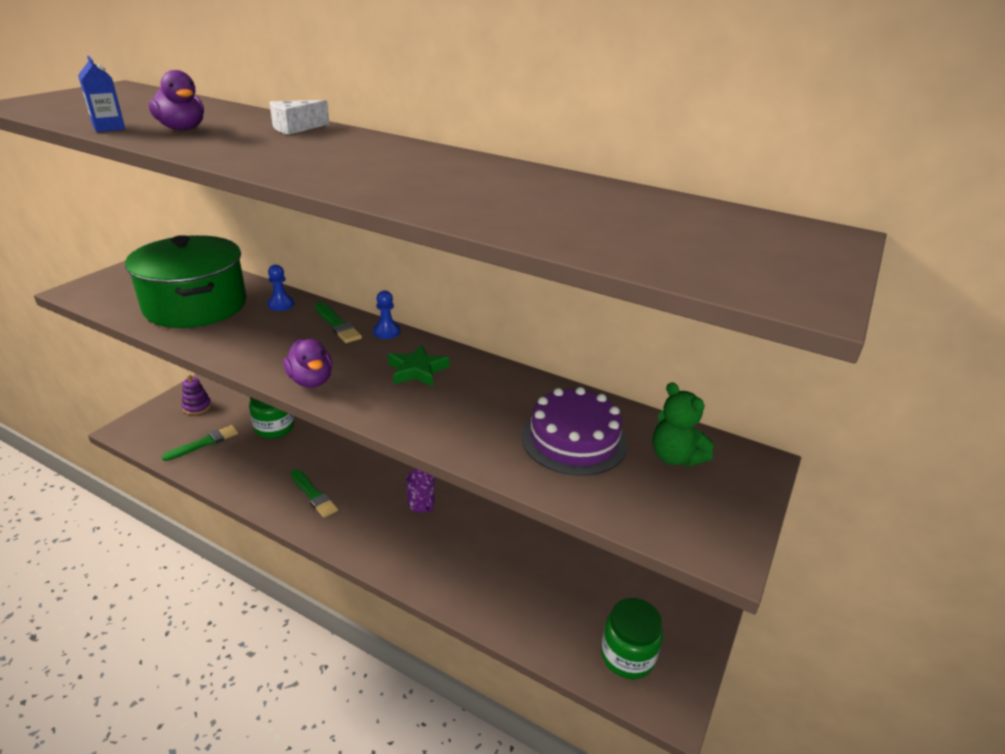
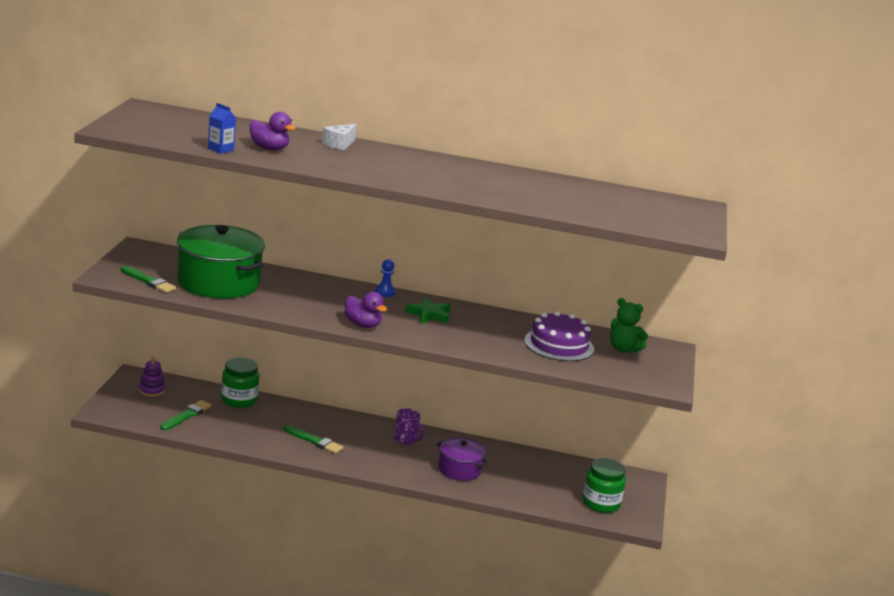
camera: 20 degrees left, 10 degrees down
blue pawn [268,265,294,311] -> none
green brush [315,302,362,343] -> green brush moved to [121,266,176,293]
none -> purple pot [437,437,488,481]

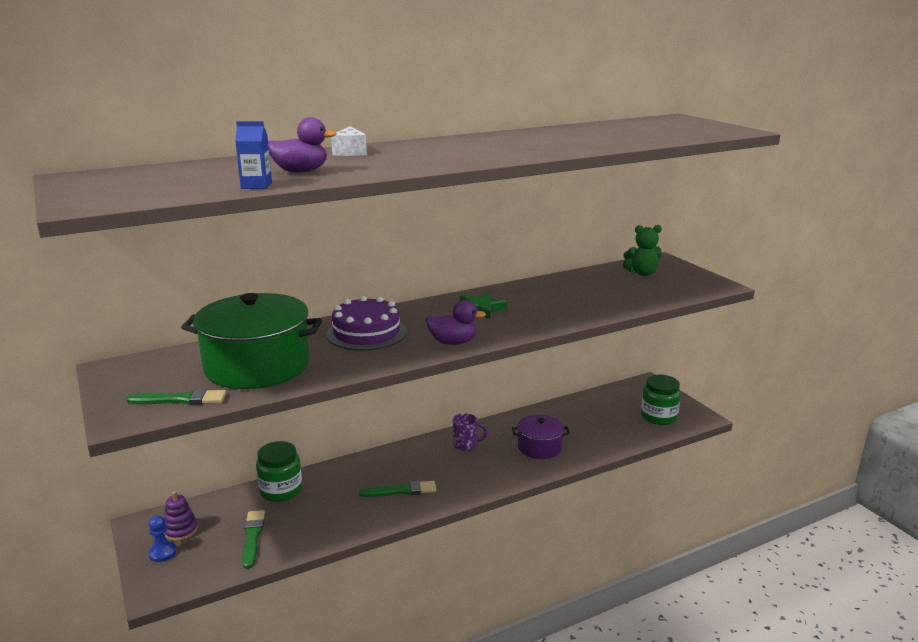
camera: 35 degrees left, 0 degrees up
blue pawn [375,259,396,297] -> blue pawn moved to [148,515,177,562]
purple cake [524,311,594,361] -> purple cake moved to [326,296,406,351]

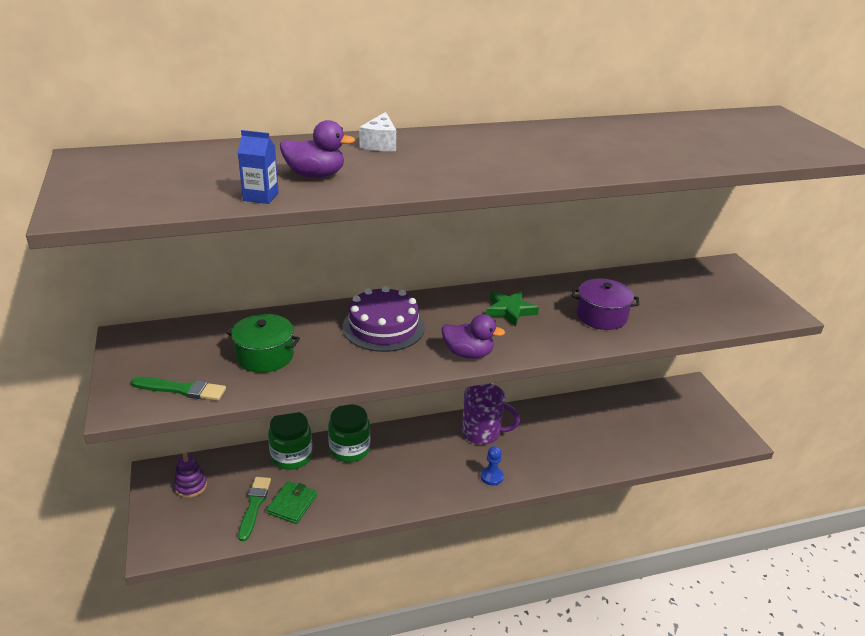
camera: 10 degrees right, 10 degrees up
blue pawn [148,515,177,562] -> blue pawn moved to [480,446,504,486]
green pot [181,293,322,389] -> green pot [226,314,300,373], size x0.54
green brush [359,481,436,497] -> none
purple mug [453,413,488,451] -> purple mug [462,383,520,445], size x1.61
purple pot [512,415,570,459] -> purple pot moved to [572,279,639,330]
green teddy bear [623,225,662,276] -> none
green jar [641,375,681,425] -> green jar moved to [328,404,370,462]
none -> green wallet [266,481,317,524]

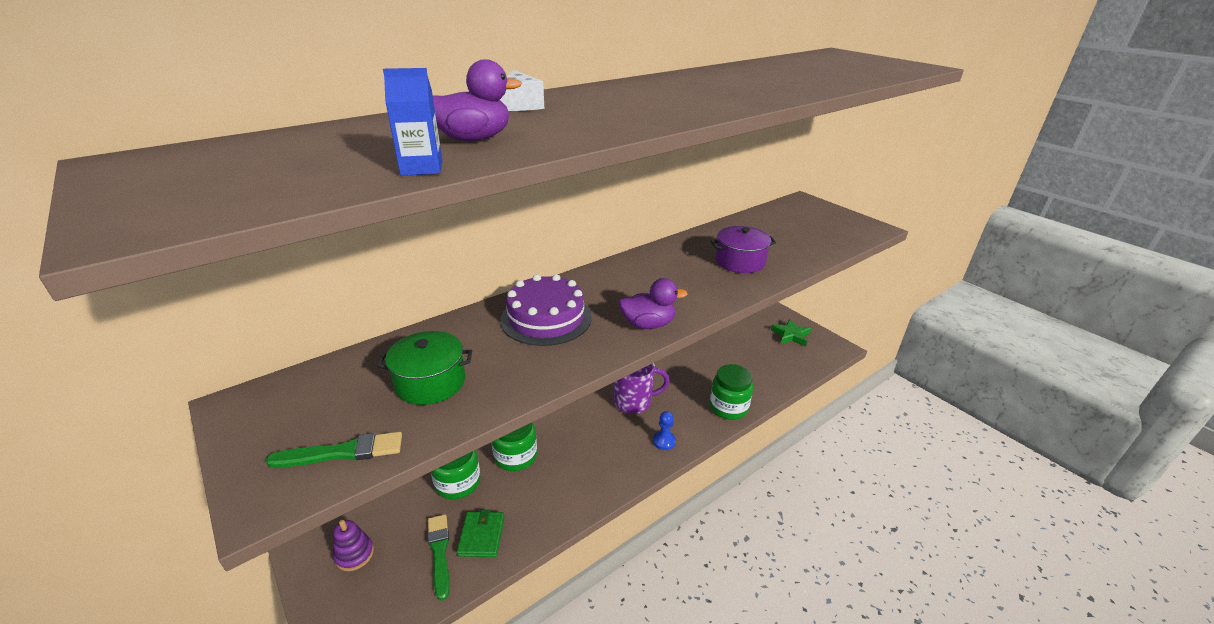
camera: 20 degrees left, 0 degrees up
green star [486,291,539,326] -> green star moved to [771,319,811,347]
none -> green jar [710,364,753,420]

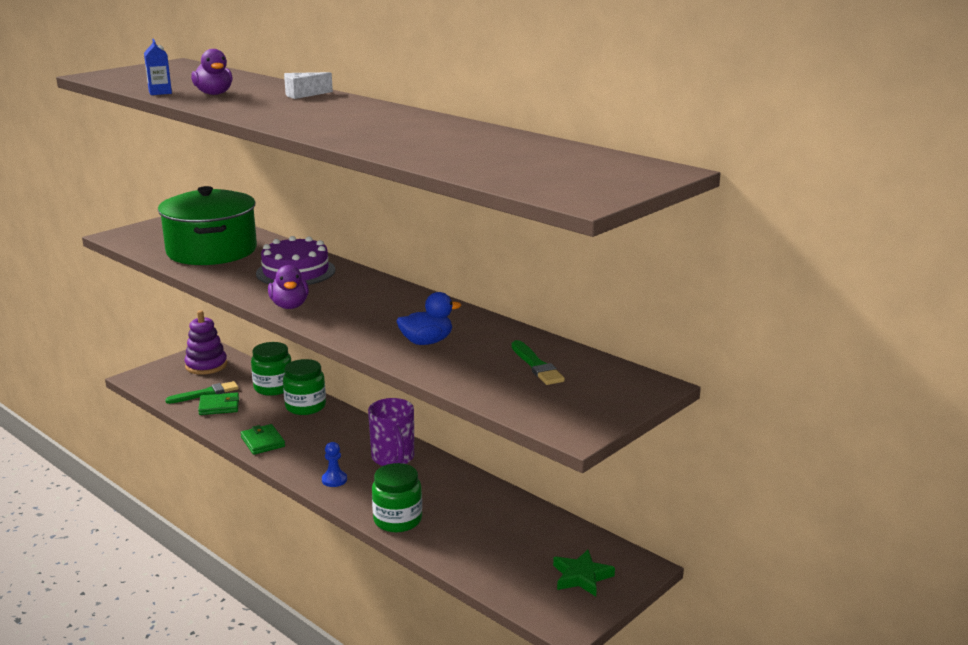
camera: 80 degrees right, 10 degrees down
green brush [266,432,402,468] -> green brush moved to [511,340,565,385]
purple stacking toy [333,520,374,571] -> purple stacking toy [185,310,227,375], size x1.53
green pot [377,331,472,405] -> green pot [158,186,257,265], size x1.84
purple pot [711,226,776,273] -> blue duck [397,292,461,345]
none -> green wallet [240,424,285,455]

